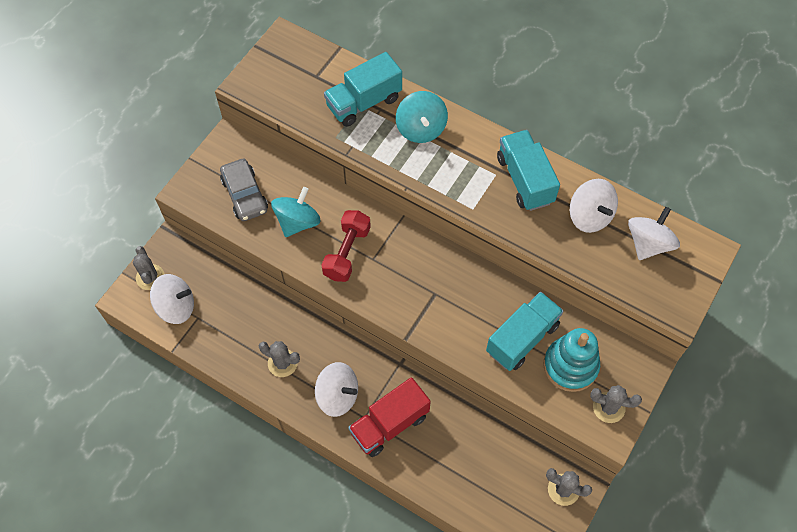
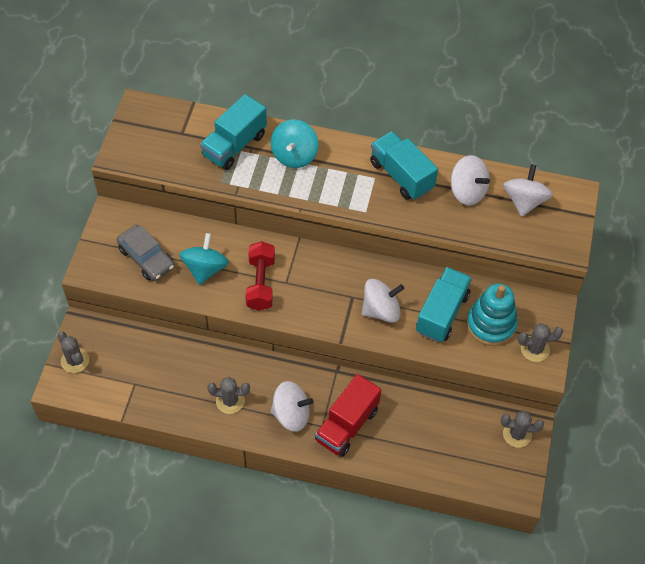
camera: 20 degrees left, 5 degrees down
white spinning top [150,274,194,324] -> white spinning top moved to [362,279,404,323]
turquoise spinning top [396,91,448,143] -> turquoise spinning top turned 45 degrees clockwise [271,119,319,168]

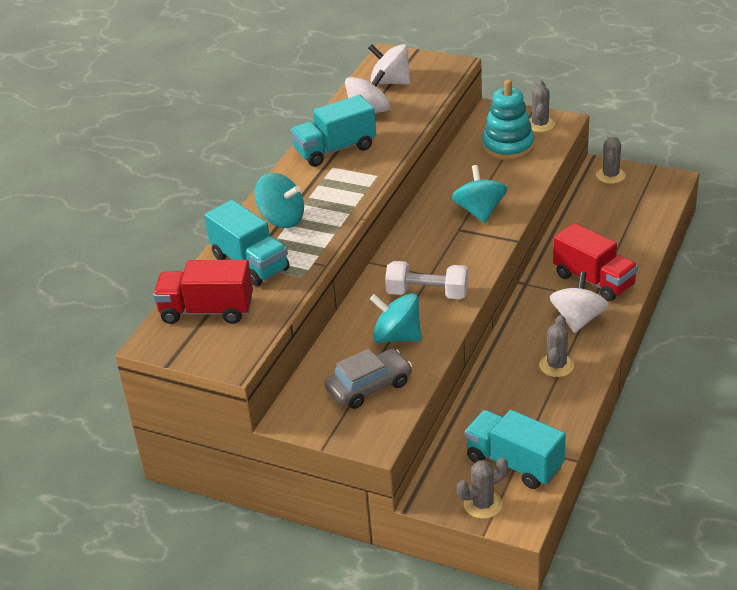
camera: 75 degrees left, 20 degrees down
red dumbbell [245,241,275,311] -> white dumbbell [385,261,469,299]
white spinning top [362,279,404,323] -> turquoise spinning top [452,165,507,223]
turquoise truck [416,267,472,342] -> turquoise truck moved to [465,410,566,489]
none -> red truck [153,260,253,324]

